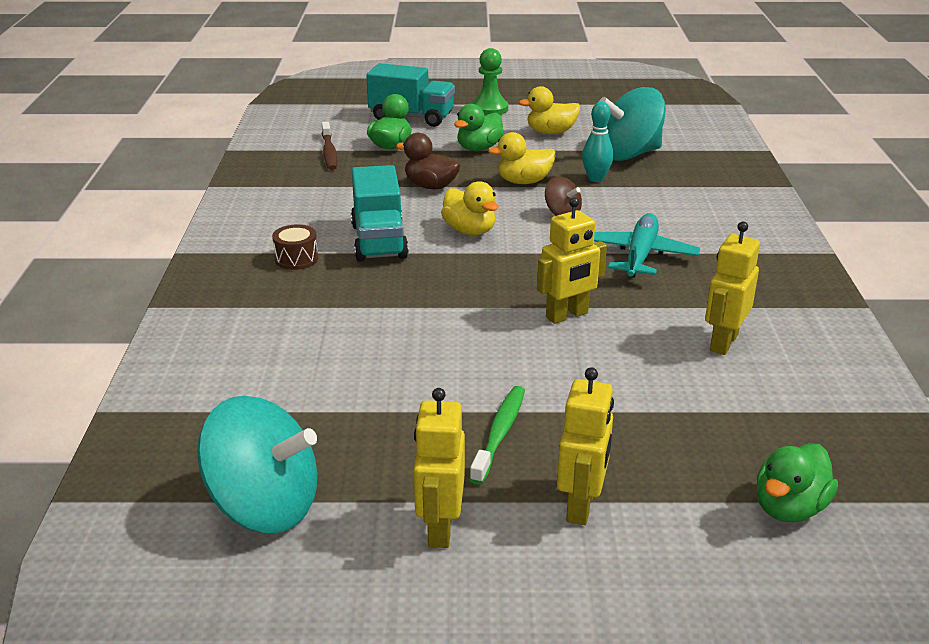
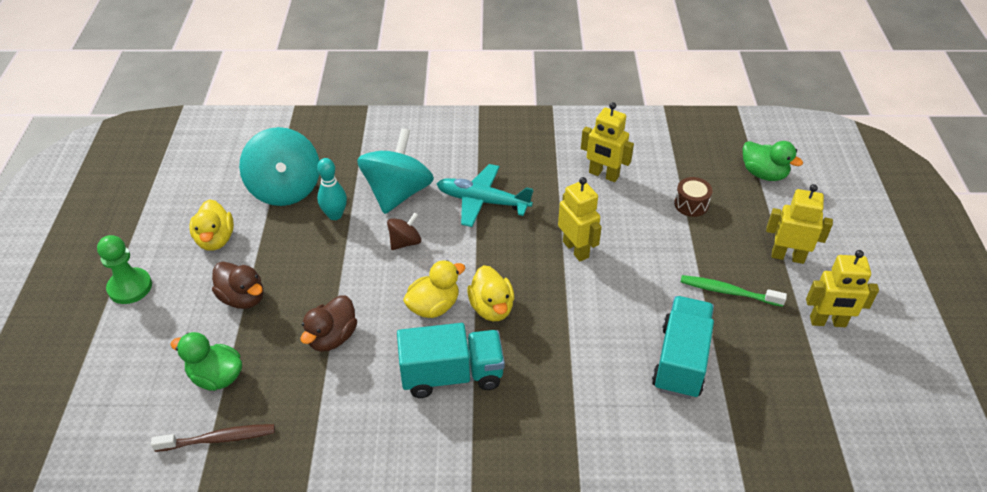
camera: 90 degrees left, 15 degrees up
turquoise spinning top [197,396,317,533] -> turquoise spinning top moved to [357,128,434,214]
brown drum [272,224,318,270] -> brown drum moved to [674,177,713,217]
turquoise truck [366,63,455,127] -> turquoise truck moved to [652,296,714,399]
green duck [454,104,504,151] -> brown duck [212,262,264,309]
yellow duck [488,132,556,184] -> yellow duck moved to [467,265,514,321]

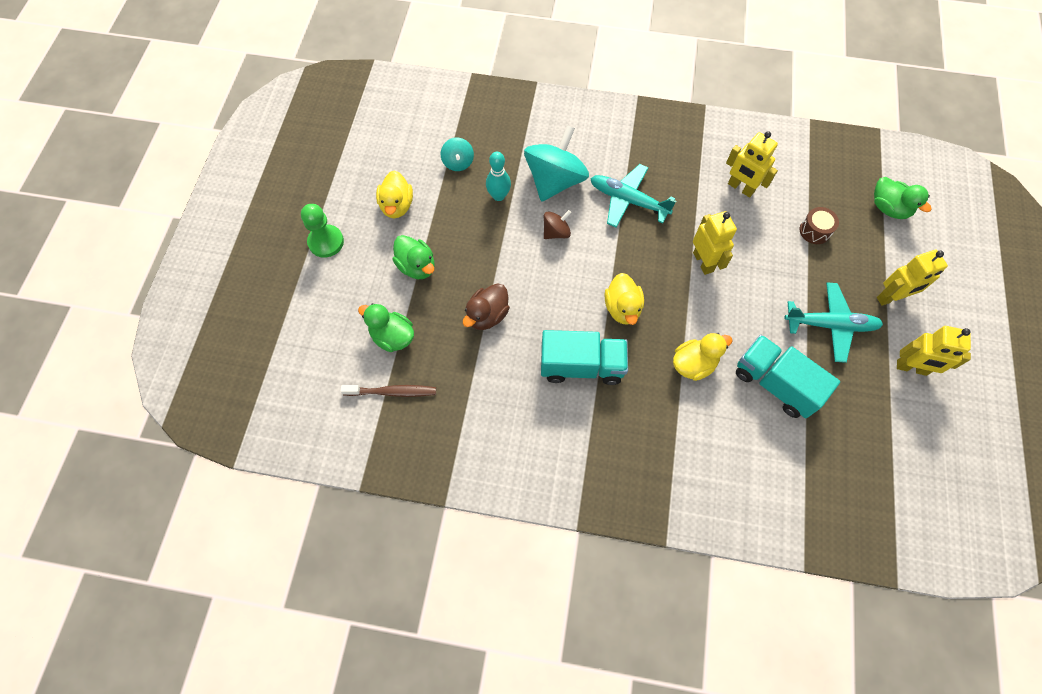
camera: 10 degrees right, 20 degrees up
brown duck [212,262,264,309] -> green duck [392,235,434,279]
turquoise spinning top [239,127,319,206] -> turquoise spinning top [441,138,474,171], size x0.49
yellow duck [403,260,465,318] -> yellow duck moved to [673,333,732,381]
turquoise truck [652,296,714,399] -> turquoise truck turned 75 degrees counterclockwise [736,335,840,418]
green toothbrush [681,275,787,307] -> turquoise plane [784,282,883,363]
yellow robot [766,184,833,264] -> yellow robot turned 135 degrees clockwise [877,250,948,306]

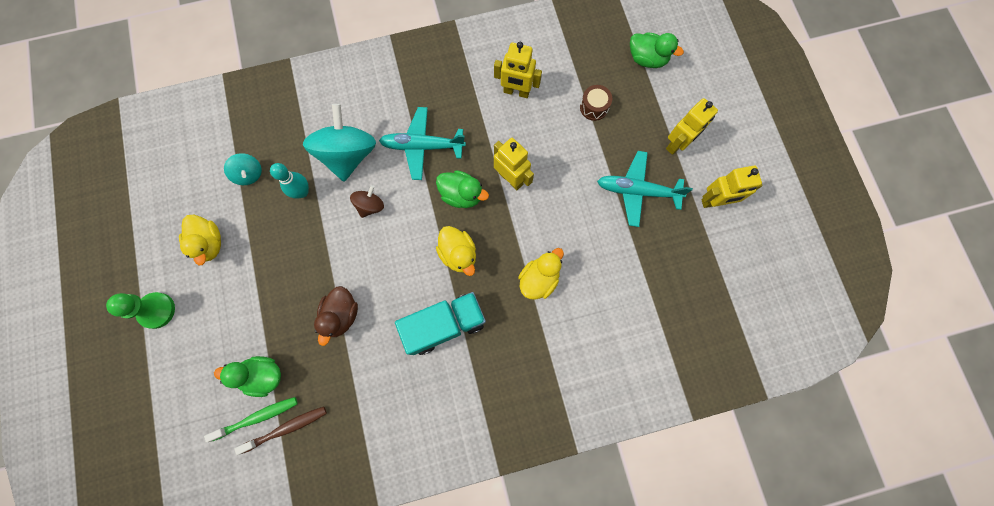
camera: 25 degrees left, 10 degrees up
green duck [392,235,434,279] -> green duck moved to [436,170,489,208]
turquoise truck [736,335,840,418] -> none
turquoise plane [784,282,883,363] -> turquoise plane turned 150 degrees counterclockwise [597,151,693,227]
none -> green toothbrush [204,397,298,443]

